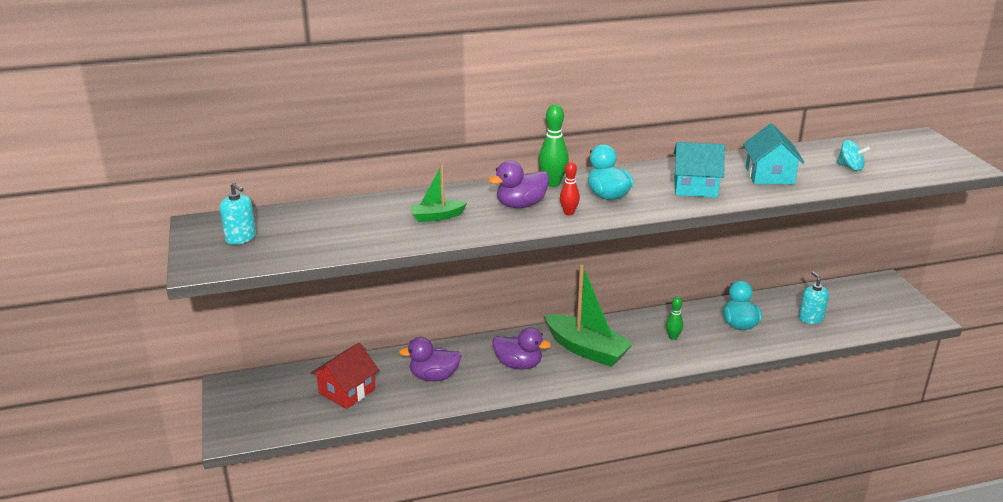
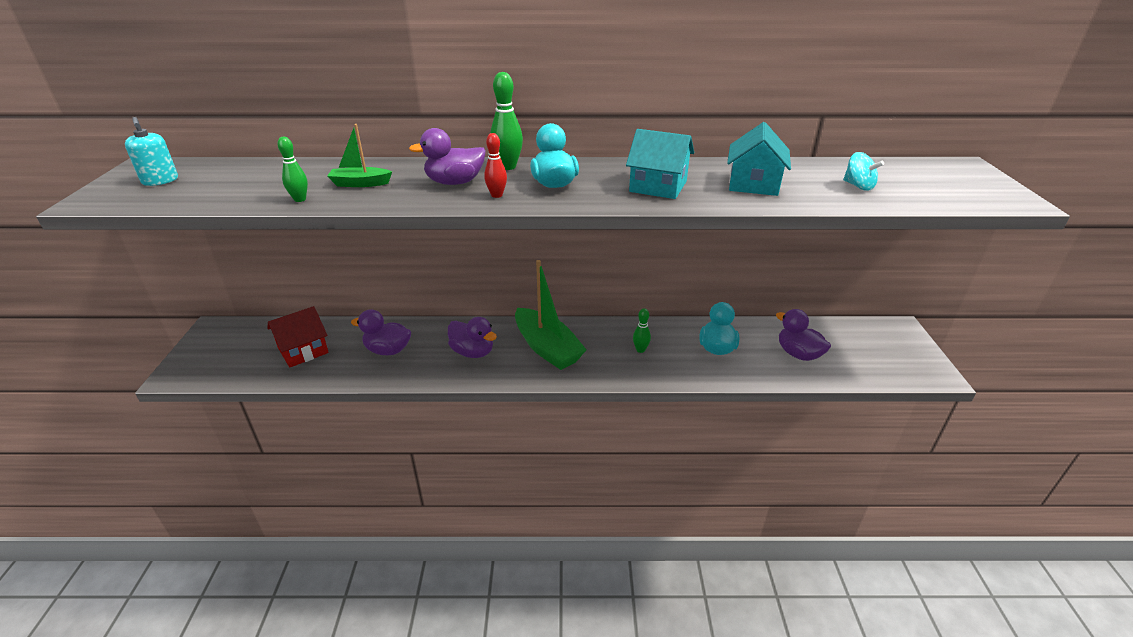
camera: 15 degrees right, 5 degrees up
turquoise soap dispenser [799,272,829,324] -> purple duck [776,309,831,361]
none -> green bowling pin [277,137,308,202]

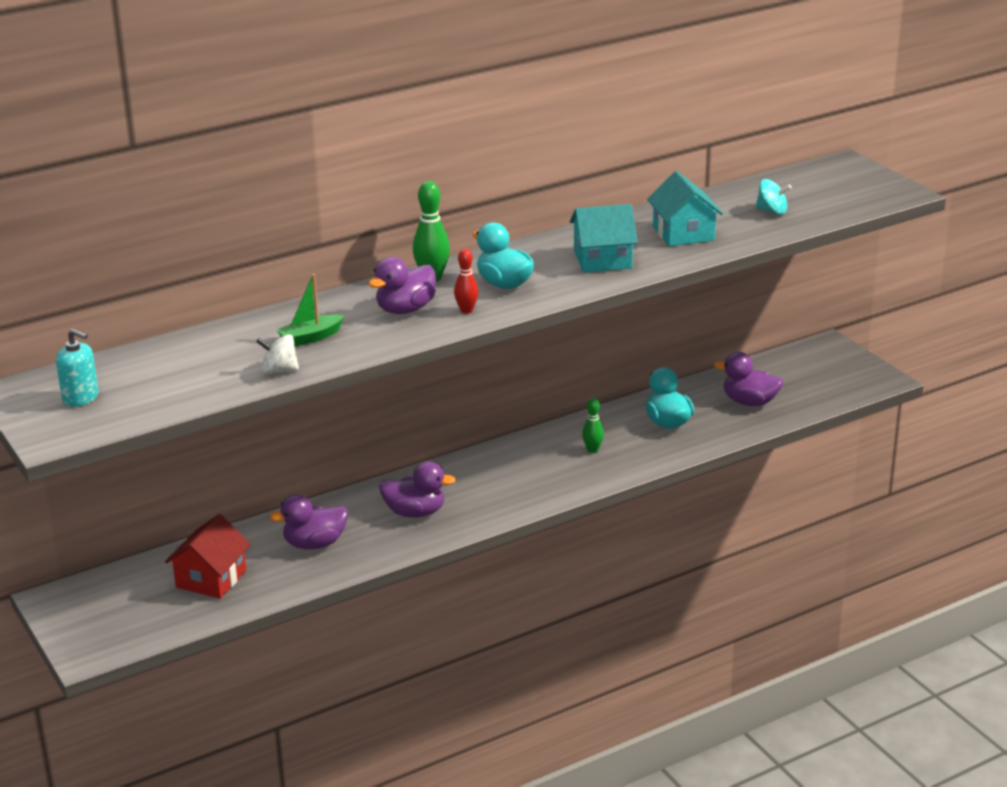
camera: 30 degrees left, 5 degrees down
green bowling pin [277,137,308,202] -> white spinning top [256,335,299,374]
green boat [515,260,587,370] -> none

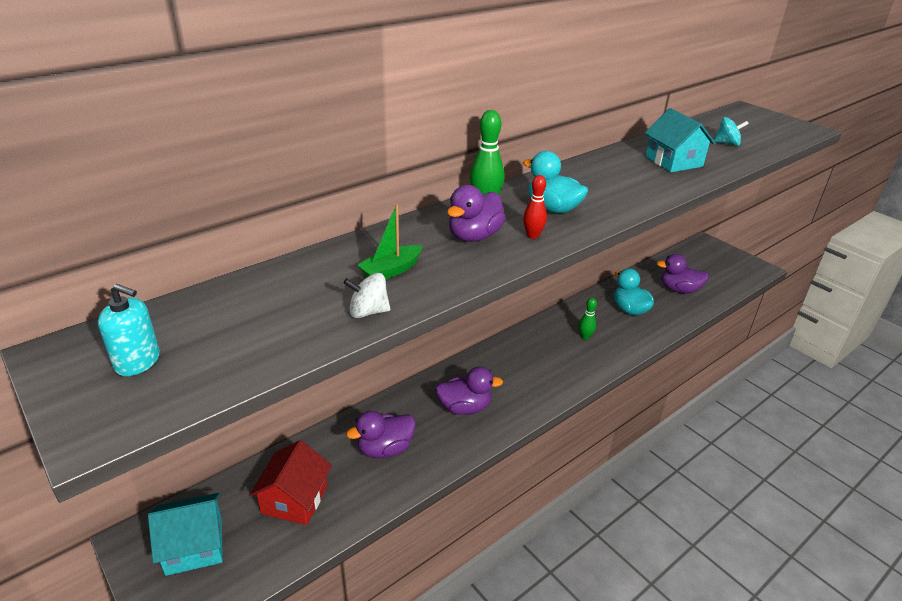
camera: 10 degrees left, 5 degrees up
turquoise house [570,204,638,272] -> turquoise house moved to [148,493,223,576]

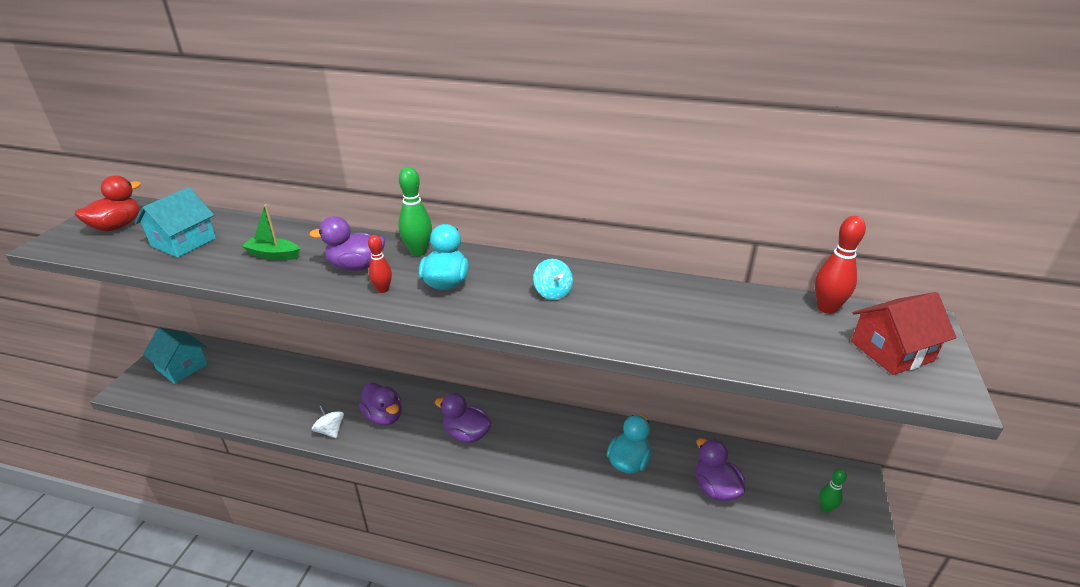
camera: 55 degrees right, 0 degrees up
turquoise soap dispenser [98,284,160,376] -> red duck [75,175,141,231]
red house [249,440,332,525] -> red house moved to [851,292,956,375]
white spinning top [343,273,390,318] -> white spinning top moved to [312,405,344,438]
purple duck [346,411,416,459] -> purple duck moved to [435,393,492,443]
green bowling pin [579,298,597,340] -> green bowling pin moved to [819,469,847,513]
turquoise house [645,108,716,172] -> turquoise house moved to [135,187,216,258]
turquoise spinning top [714,117,749,146] -> turquoise spinning top moved to [533,259,573,300]
none -> red bowling pin [815,216,866,314]

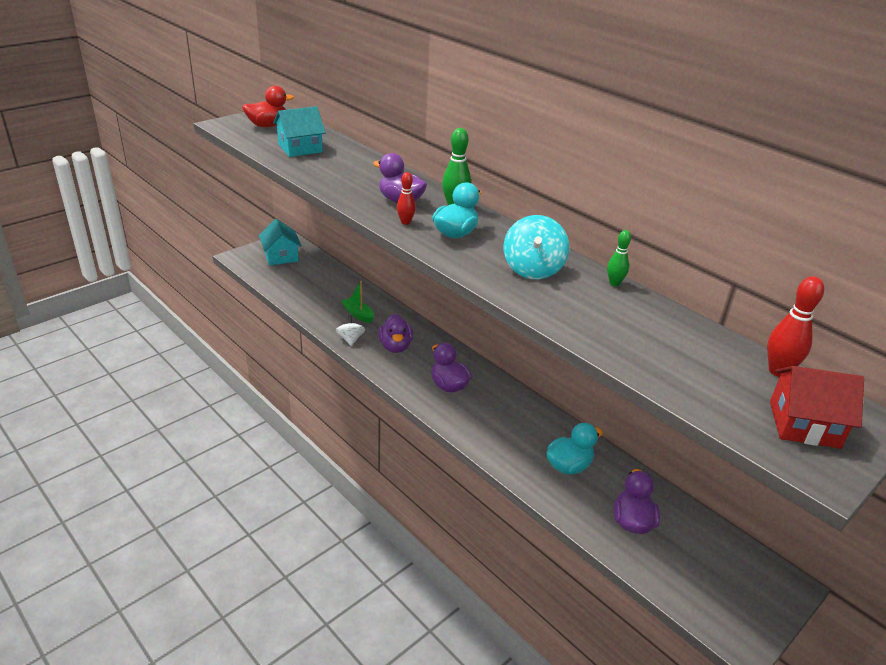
camera: 30 degrees right, 0 degrees up
green boat [242,204,300,260] -> green boat moved to [341,281,374,323]
turquoise spinning top [533,259,573,300] -> turquoise spinning top [504,215,569,279], size x1.68
green bowling pin [819,469,847,513] -> green bowling pin moved to [607,230,631,286]

